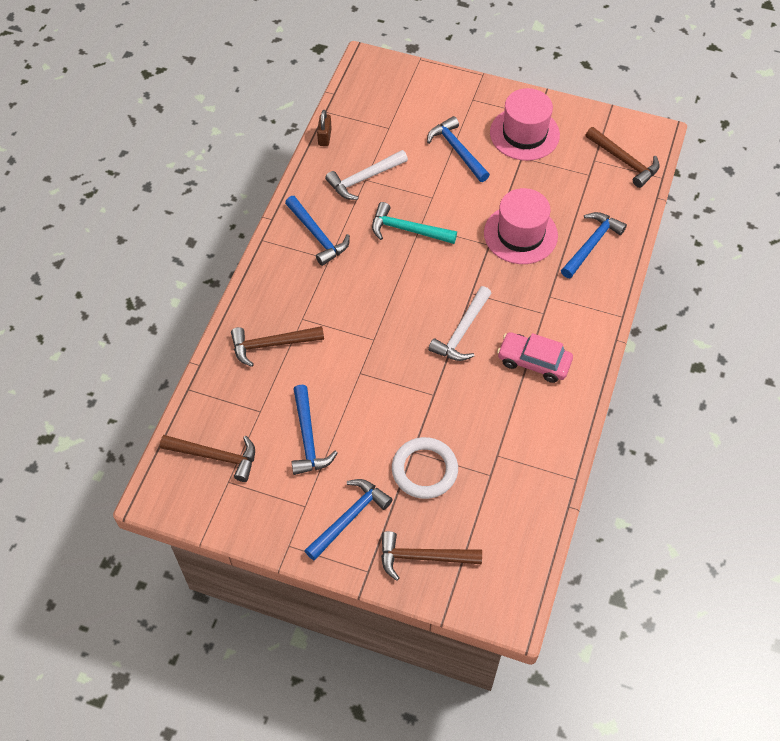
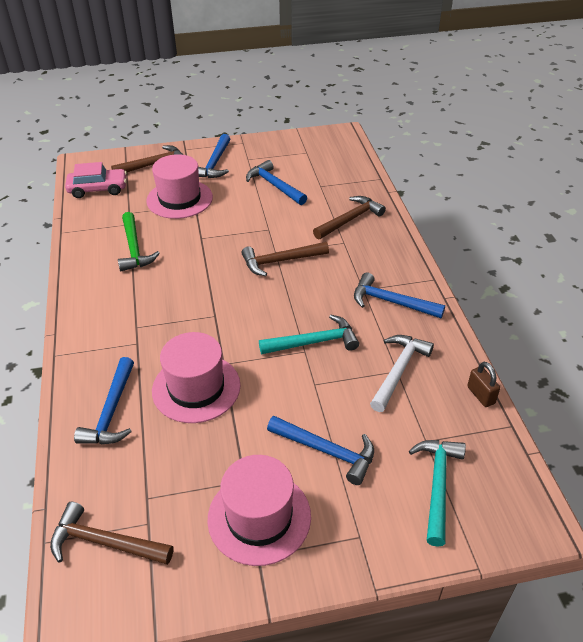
camera: 150 degrees right, 15 degrees down
brown hammer [160,435,255,482] -> brown hammer moved to [241,242,329,276]
white ring [392,437,458,499] -> pink hat [146,154,213,219]
white hammer [428,286,492,361] -> none
pink car [497,332,573,383] -> pink car moved to [65,162,127,198]
none -> green hammer [118,212,160,271]
none -> turquoise hammer [409,440,466,547]

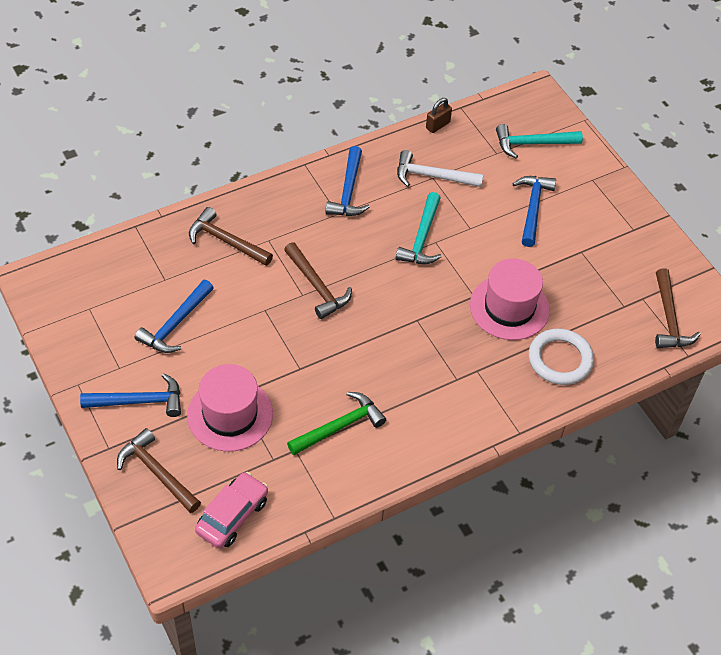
camera: 110 degrees left, 10 degrees up
pink car [65,162,127,198] -> pink car turned 60 degrees clockwise [195,472,268,548]
blue hammer [74,357,134,444] -> white ring [529,329,594,385]
pink hat [207,455,311,566] -> none
turquoise hammer [259,315,359,354] -> turquoise hammer turned 135 degrees counterclockwise [396,192,442,264]

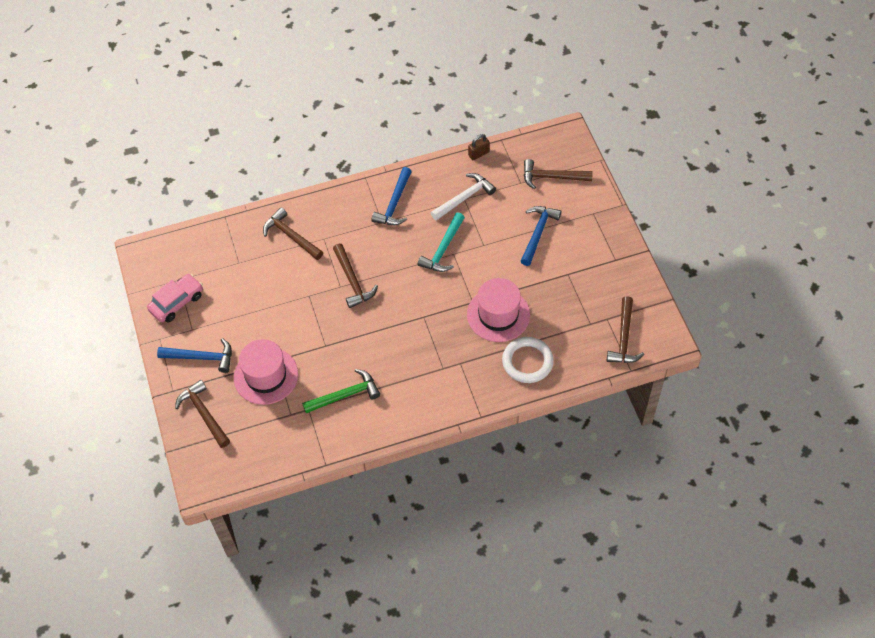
camera: 15 degrees right, 5 degrees up
blue hammer [135,280,214,353] -> none
pink car [195,472,268,548] -> pink car moved to [147,274,203,322]
white hammer [397,150,483,187] -> white hammer turned 120 degrees clockwise [431,173,496,221]
turquoise hammer [496,124,583,158] -> brown hammer [524,159,593,190]

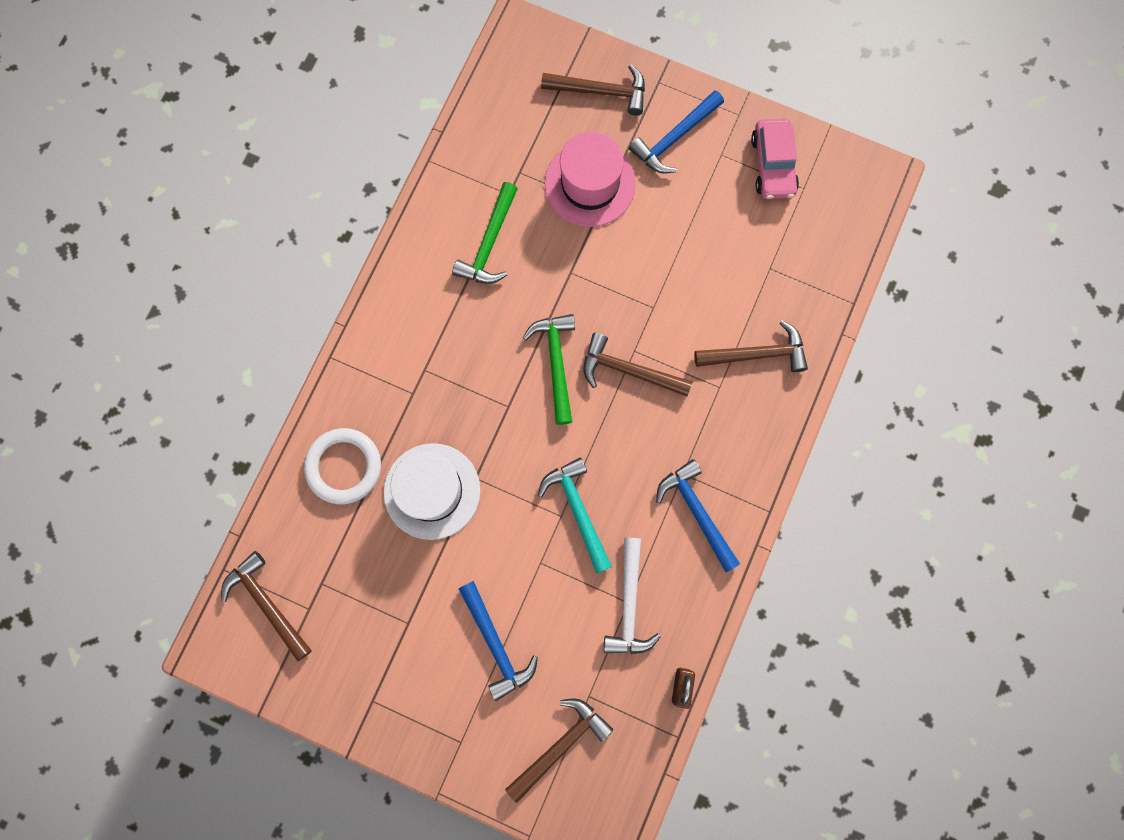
camera: 130 degrees right, 20 degrees up
pink hat [467,278,530,342] -> white hat [384,443,480,540]
none -> green hammer [523,314,575,425]

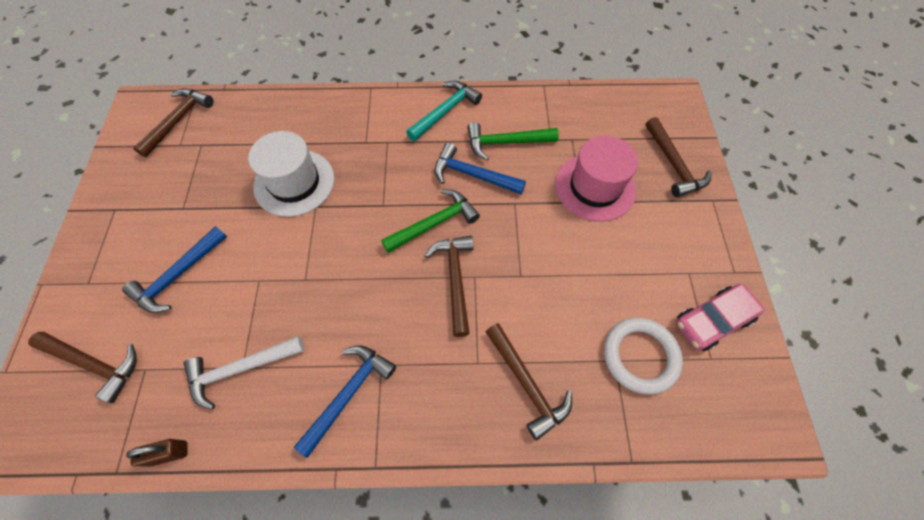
camera: 65 degrees right, 15 degrees down
white ring [304,428,381,504] -> white ring moved to [604,318,683,395]
turquoise hammer [538,457,612,573] -> turquoise hammer moved to [406,81,482,141]
blue hammer [629,90,724,174] -> blue hammer moved to [434,143,526,194]

